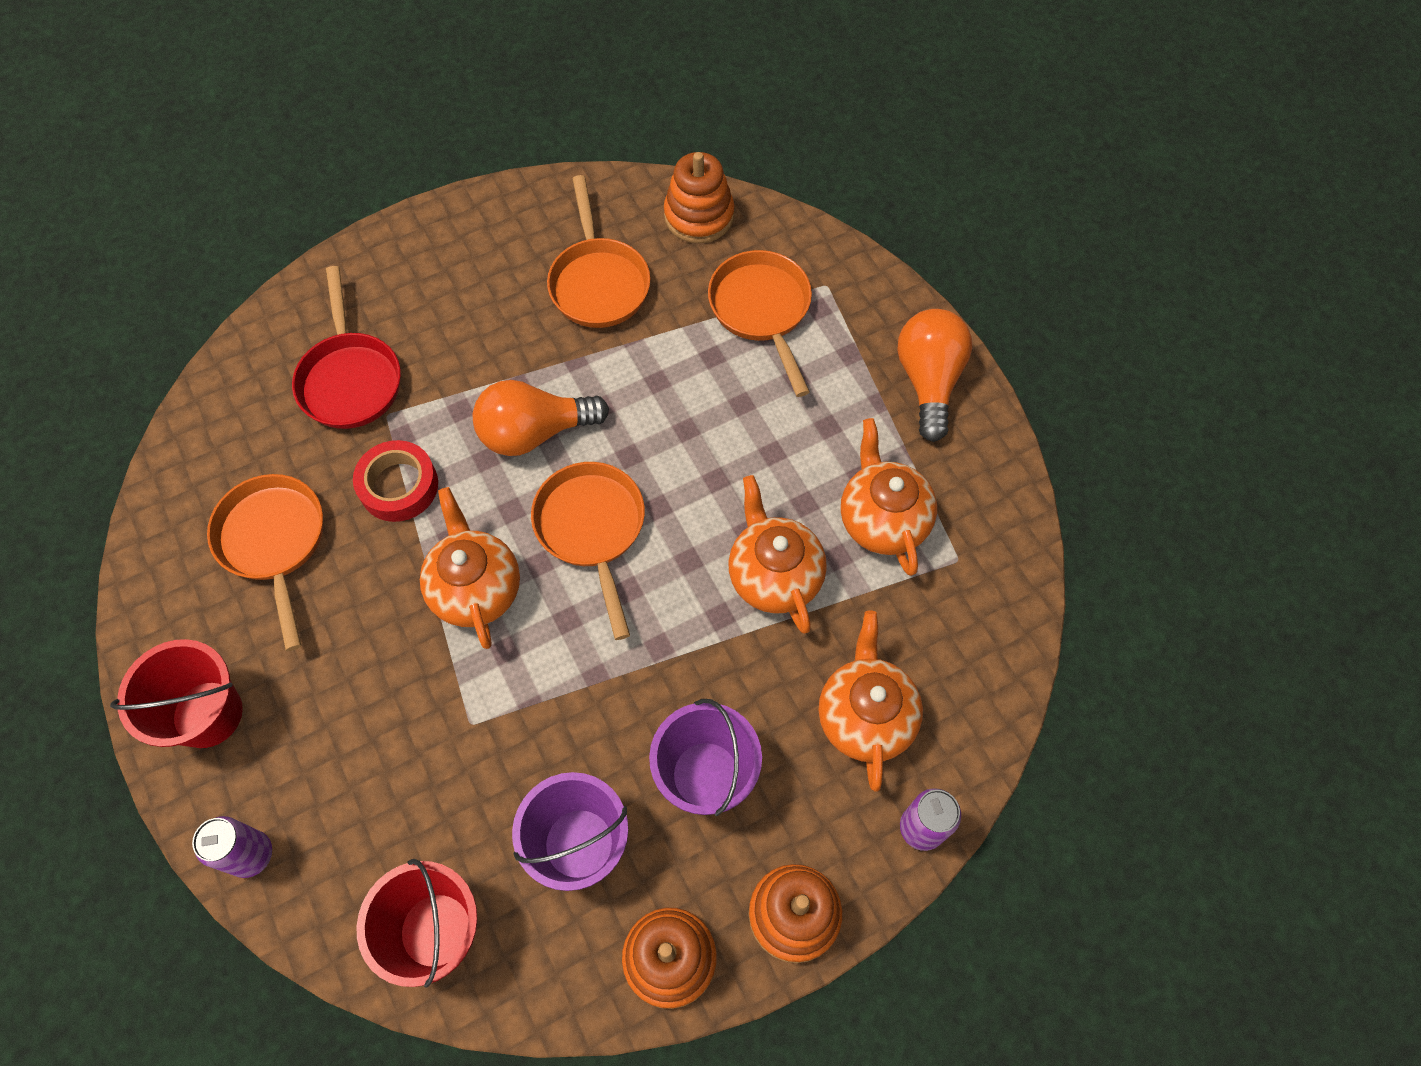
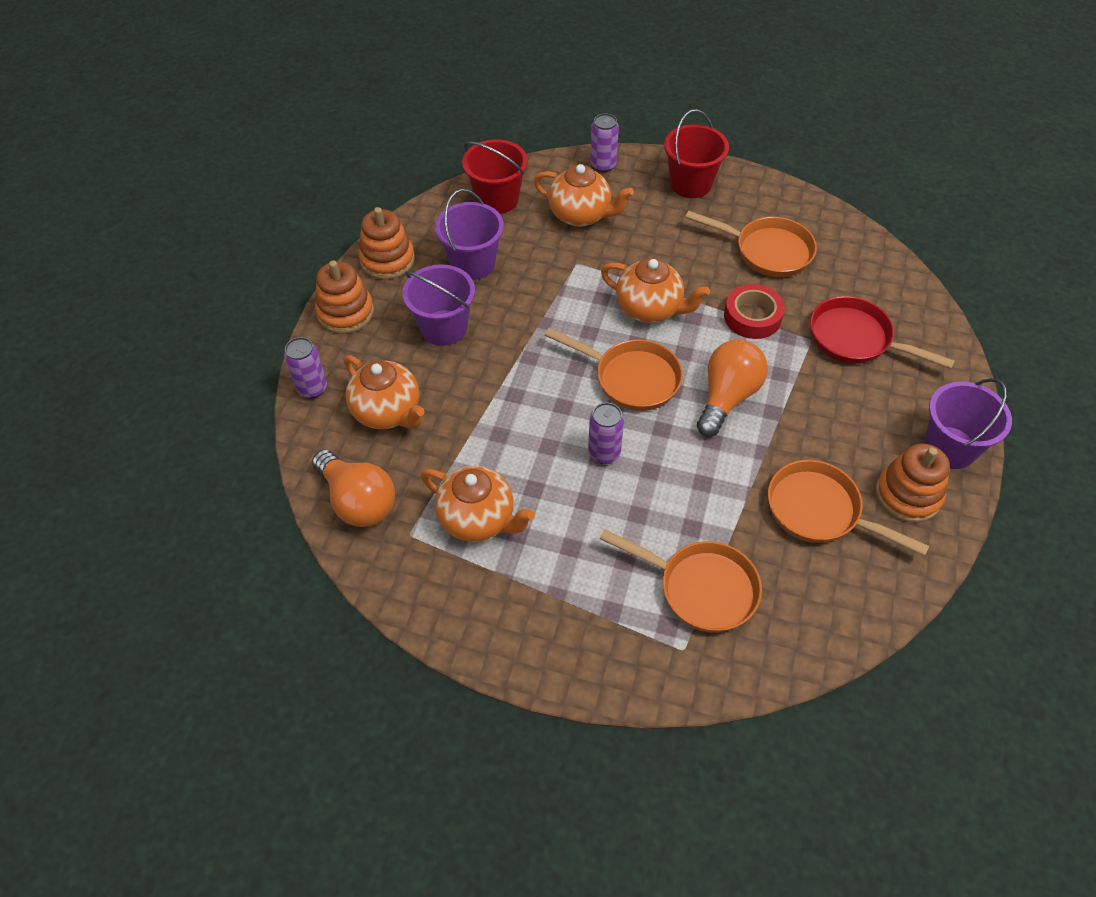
camera: 135 degrees right, 10 degrees down
orange stacking toy [664,152,734,243] -> orange stacking toy moved to [875,443,950,523]
orange teapot [728,475,827,634] -> orange teapot moved to [534,164,634,227]
orange light bulb [897,309,972,442] -> orange light bulb moved to [312,450,395,527]
none -> purple can [588,402,624,464]
none -> purple bucket [924,378,1012,469]

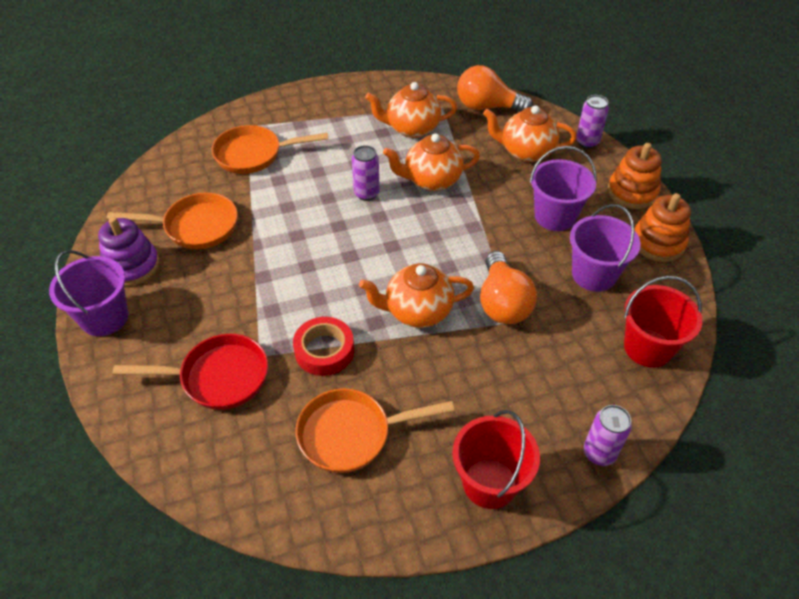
camera: 145 degrees right, 5 degrees down
orange teapot [534,164,634,227] -> orange teapot moved to [383,133,480,191]
orange pan [545,328,683,411] -> none
orange light bulb [697,339,768,437] -> orange light bulb moved to [480,251,537,324]
orange stacking toy [875,443,950,523] -> purple stacking toy [98,217,160,286]

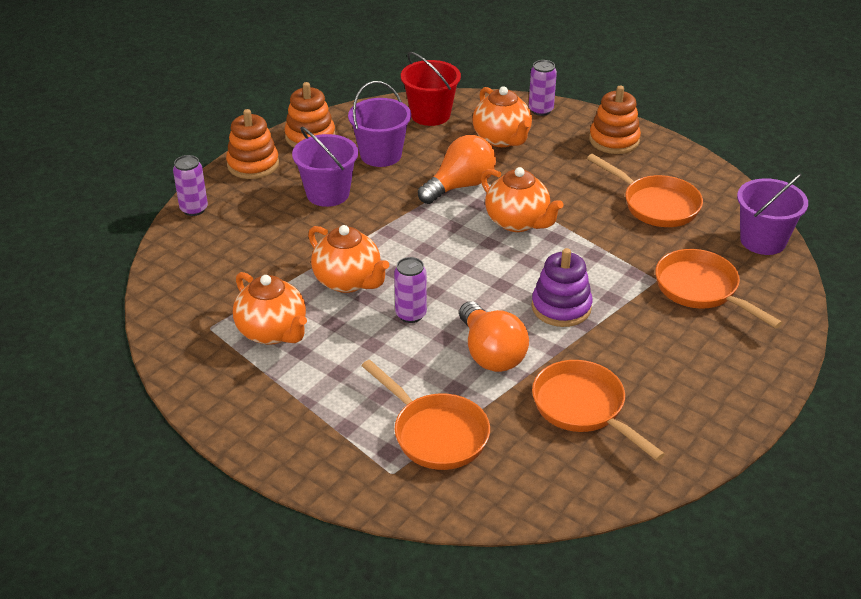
camera: 125 degrees left, 10 degrees down
purple bucket [49,250,128,336] -> purple bucket moved to [737,173,808,255]
purple stacking toy [98,217,160,286] -> purple stacking toy moved to [532,248,592,327]
red pan [113,334,268,410] -> orange pan [655,249,783,328]
red tape [293,317,354,376] -> none
red bucket [452,410,540,509] -> orange stacking toy [589,86,641,154]
orange light bulb [457,65,533,112] -> orange light bulb moved to [459,301,529,372]
orange teapot [483,105,577,162] -> orange teapot moved to [472,86,532,147]

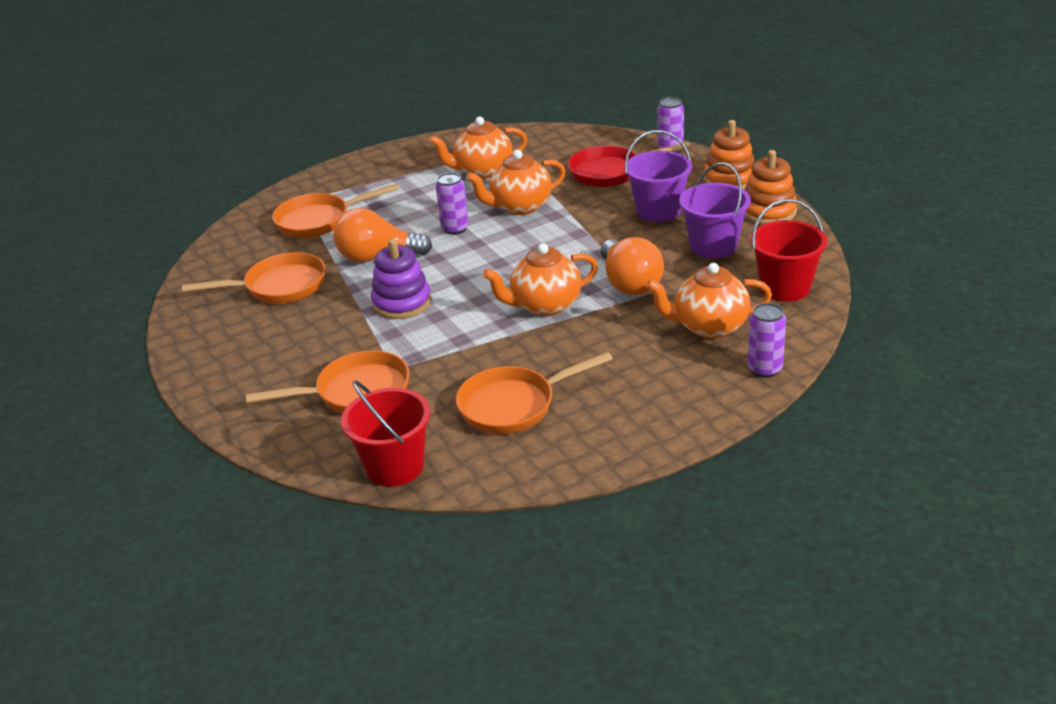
camera: 115 degrees right, 5 degrees down
orange stacking toy [589,86,641,154] -> none
purple bucket [737,173,808,255] -> red bucket [341,380,431,487]
none -> red pan [568,142,691,187]

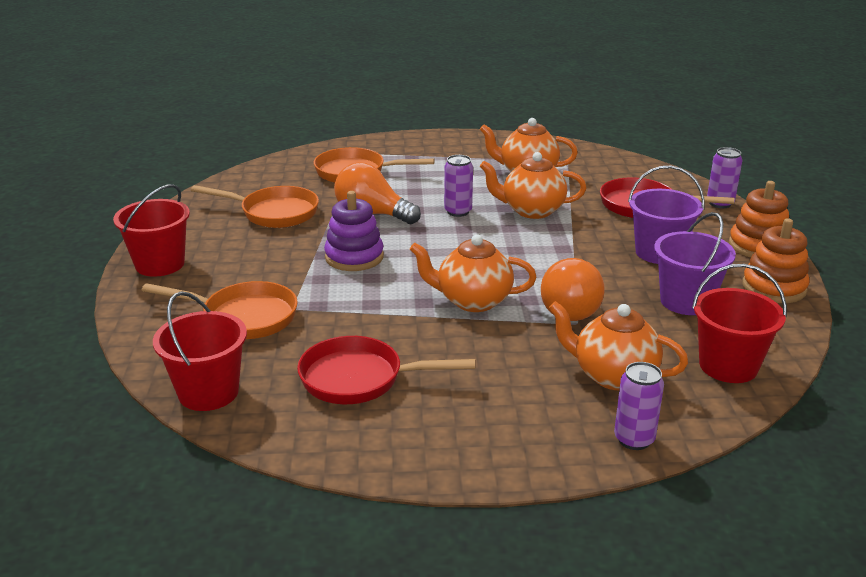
camera: 25 degrees right, 5 degrees down
orange pan [456,352,613,434] -> red pan [297,336,476,404]
none -> red bucket [113,184,190,277]

